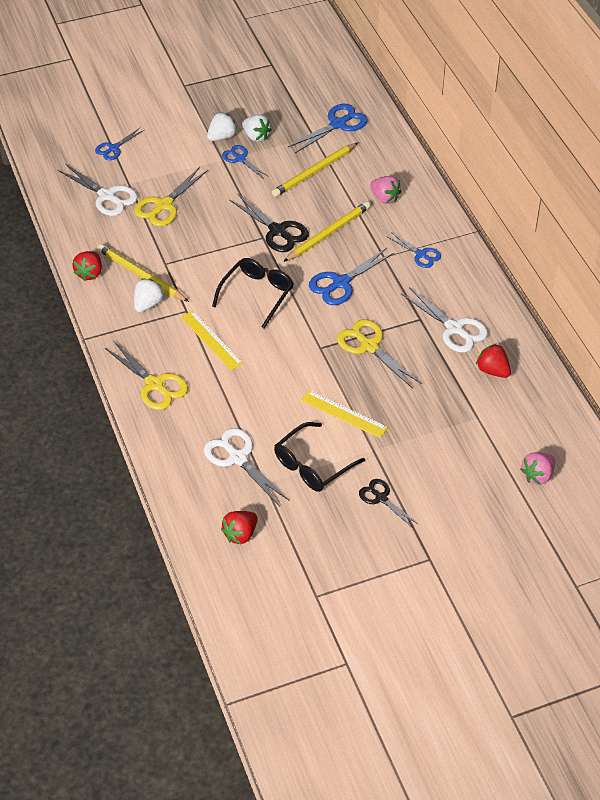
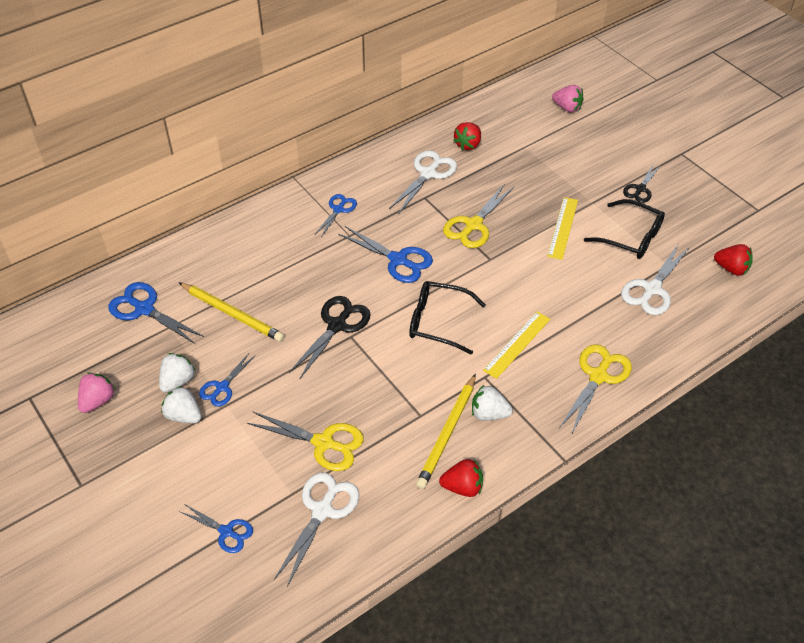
camera: 105 degrees left, 0 degrees up
yellow pencil [283,201,370,262] -> none
pink strawberry [370,176,401,204] -> pink strawberry moved to [78,373,116,413]

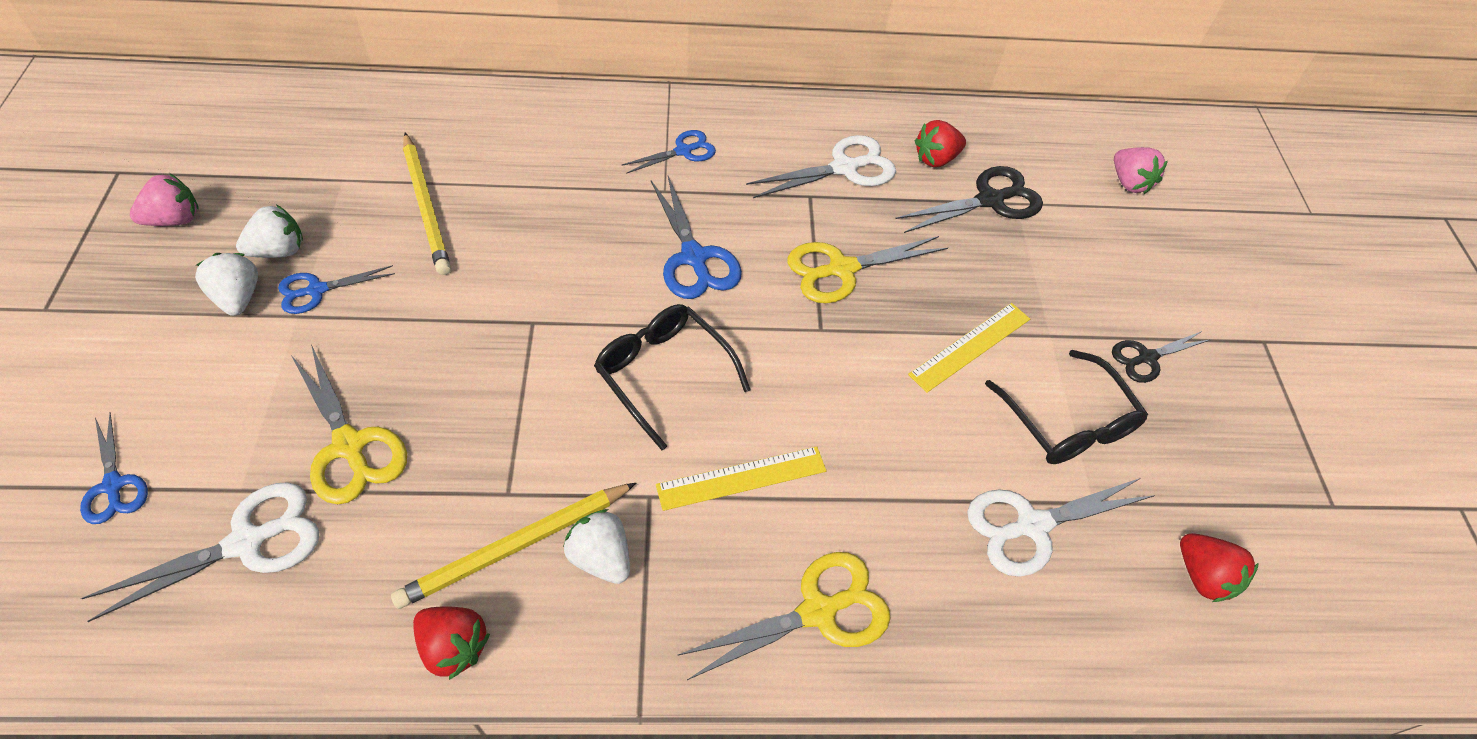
camera: 30 degrees right, 5 degrees up
blue scissors [108,282,204,344] -> none
black scissors [289,296,371,378] -> black scissors moved to [895,166,1043,233]

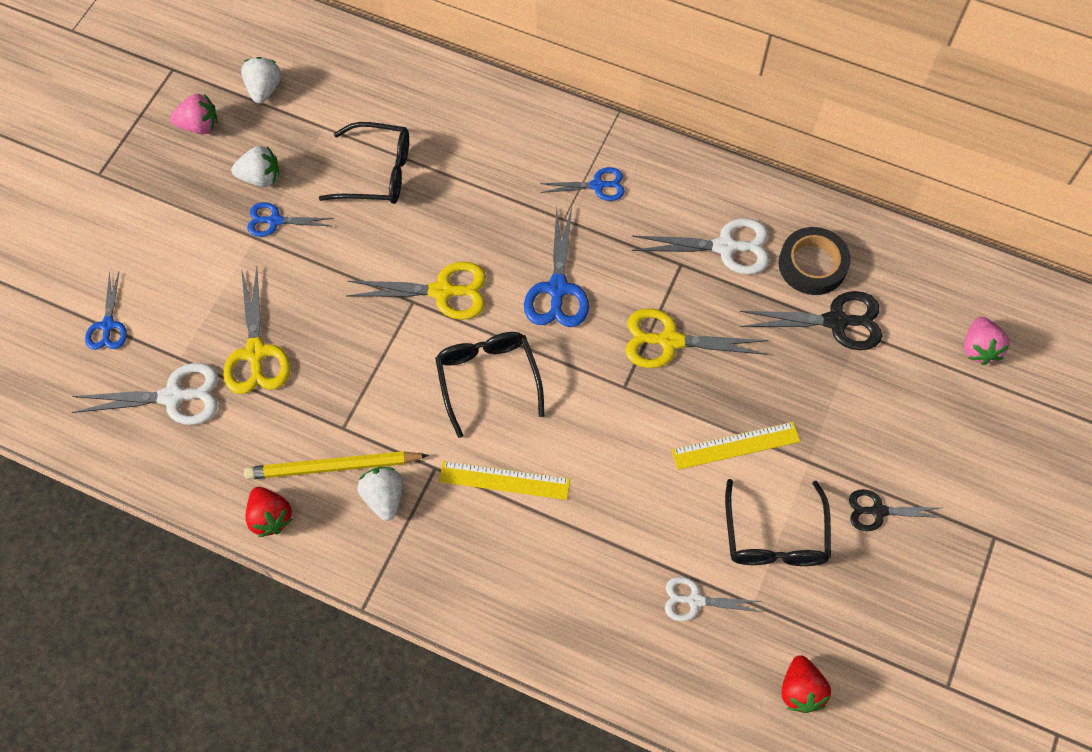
camera: 30 degrees right, 10 degrees up
white strawberry [195,253,258,316] -> white strawberry moved to [241,57,281,104]
yellow pencil [403,133,451,275] -> black glasses [319,122,409,204]
yellow scissors [678,552,890,680] -> yellow scissors moved to [346,262,486,320]
red strawberry [915,120,966,167] -> black tape [779,227,851,295]
white scissors [967,478,1155,577] -> white scissors [665,577,763,621], size x0.63

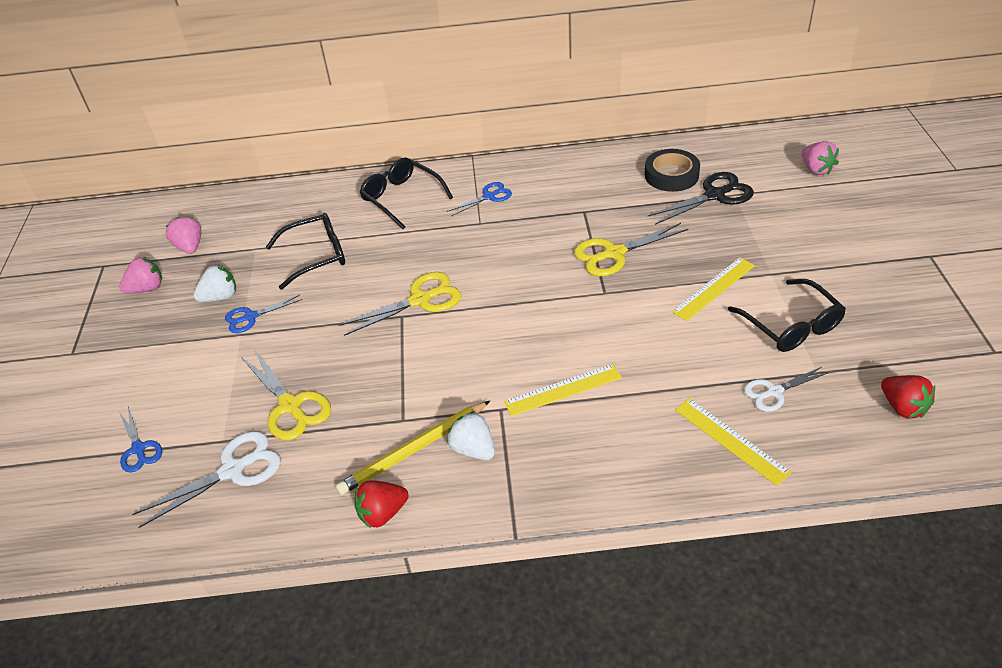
camera: 25 degrees left, 20 degrees down
white strawberry [241,57,281,104] -> pink strawberry [166,217,201,254]
red strawberry [245,487,293,537] -> red strawberry turned 120 degrees clockwise [354,480,409,528]
black glasses [435,332,544,438] -> black glasses moved to [360,157,453,229]
blue scissors [524,208,589,327] -> none
white scissors [632,218,769,274] -> none
black scissors [849,489,945,531] -> none
none -> yellow ruler [675,398,792,486]

